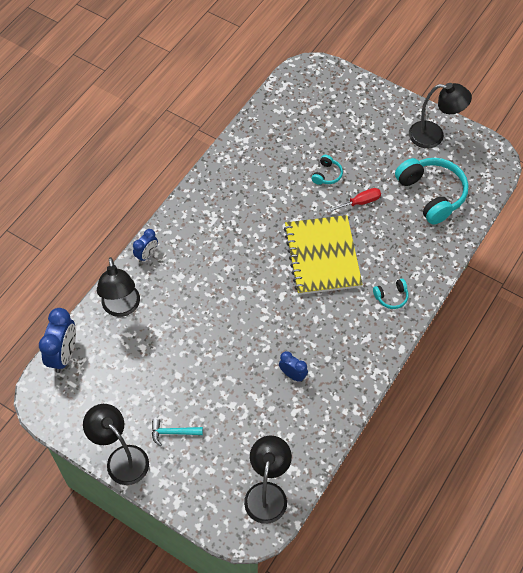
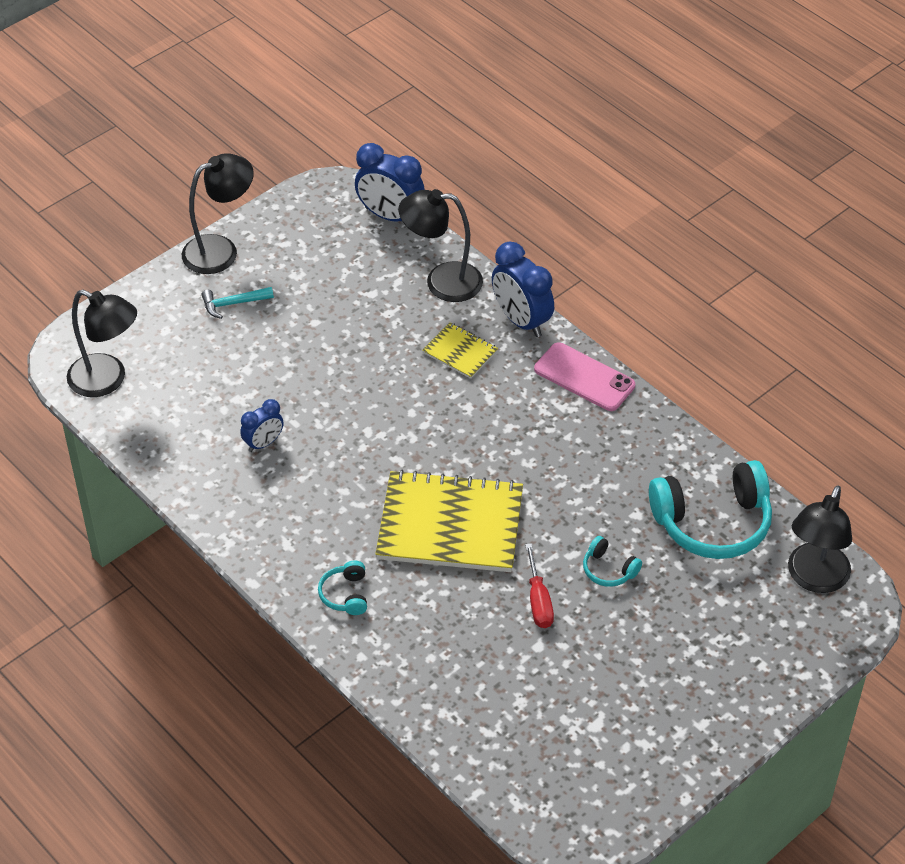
camera: 105 degrees right, 10 degrees down
blue clock [133,229,158,263] -> blue clock [492,242,554,337], size x1.73
turquoise hammer [152,419,203,446] -> turquoise hammer turned 120 degrees counterclockwise [202,287,274,319]
turquoise headphones [395,158,469,225] -> turquoise headphones moved to [649,460,772,559]
black lamp [409,83,472,148] -> black lamp moved to [788,485,852,593]
none -> yellow notebook [422,322,498,379]
none -> pink phone [534,342,635,411]

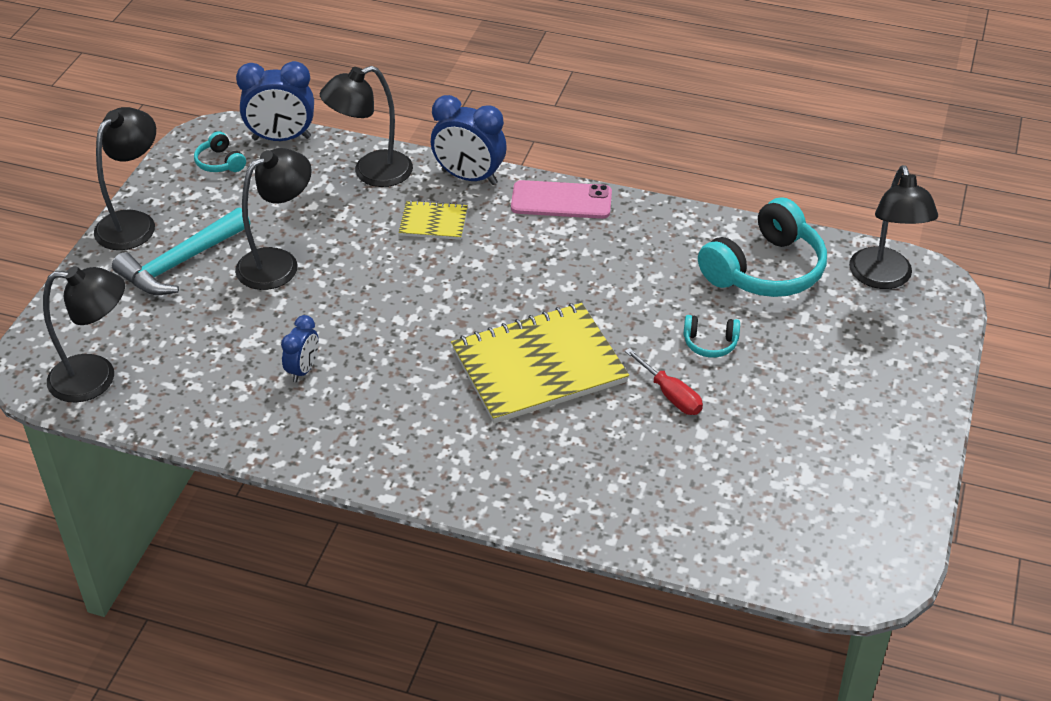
camera: 30 degrees left, 5 degrees down
turquoise hammer [202,287,274,319] -> turquoise hammer [112,207,250,295], size x1.84
turquoise headphones [318,561,367,615] -> turquoise headphones moved to [194,131,246,172]
none -> black lamp [235,148,312,290]

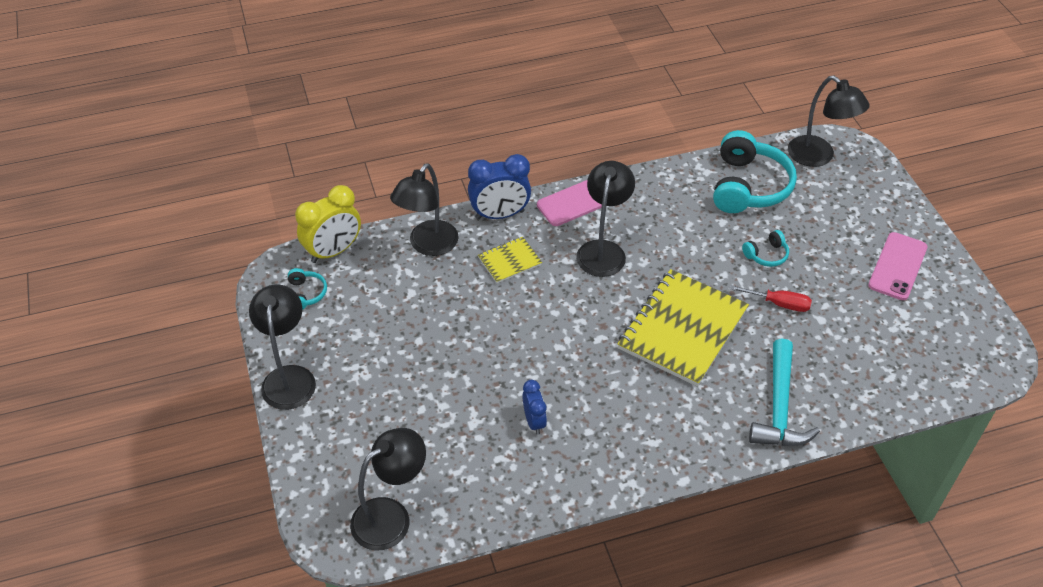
camera: 35 degrees left, 5 degrees up
turquoise hammer [112,207,250,295] -> turquoise hammer moved to [749,338,820,446]
turquoise headphones [194,131,246,172] -> turquoise headphones turned 120 degrees counterclockwise [288,268,327,310]
black lamp [235,148,312,290] -> black lamp moved to [576,161,635,277]
blue clock [236,61,314,141] -> yellow clock [295,185,361,263]
none -> pink phone [868,232,928,300]

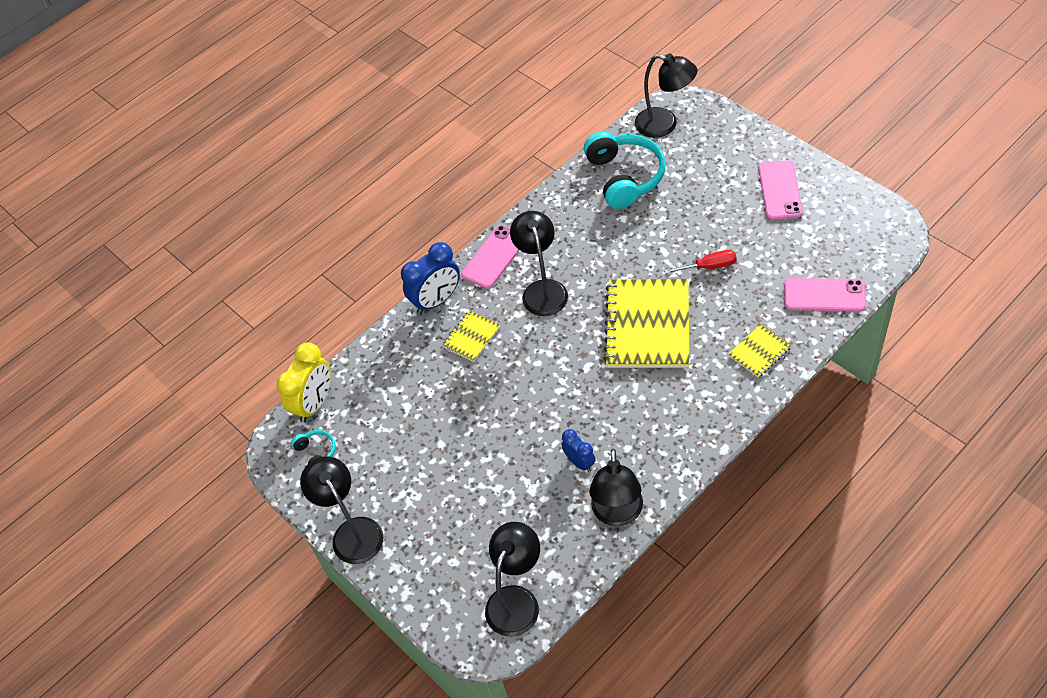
camera: 20 degrees left, 5 degrees up
black lamp [390,163,459,256] -> black lamp moved to [589,449,643,526]
turquoise headphones [742,230,789,267] -> none
turquoise hammer [749,338,820,446] -> yellow notebook [728,324,792,378]
none -> pink phone [784,278,866,311]

